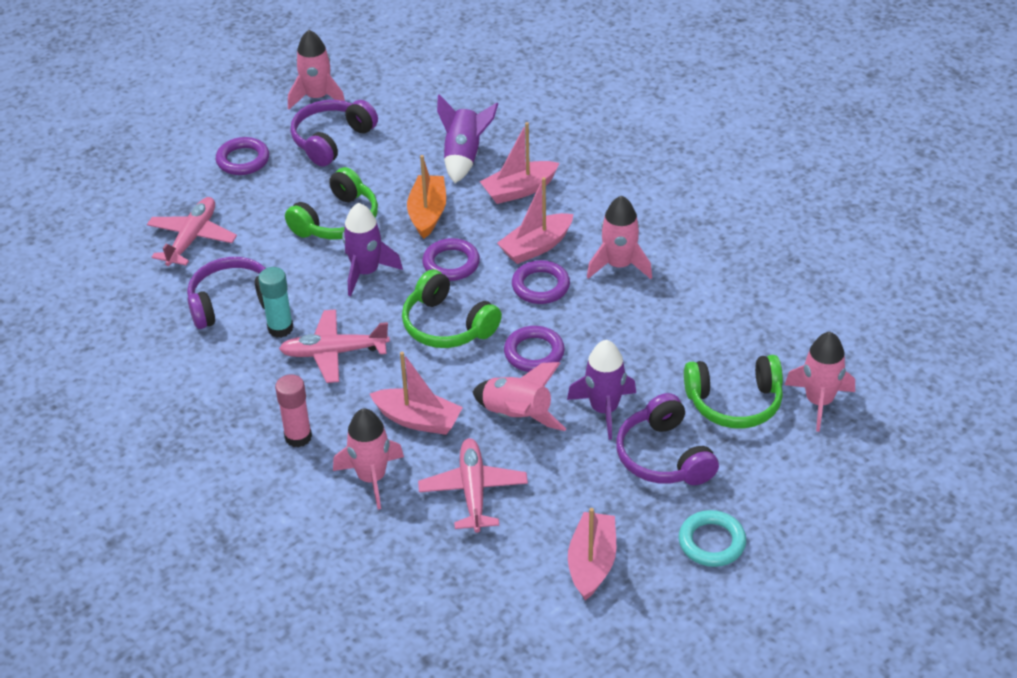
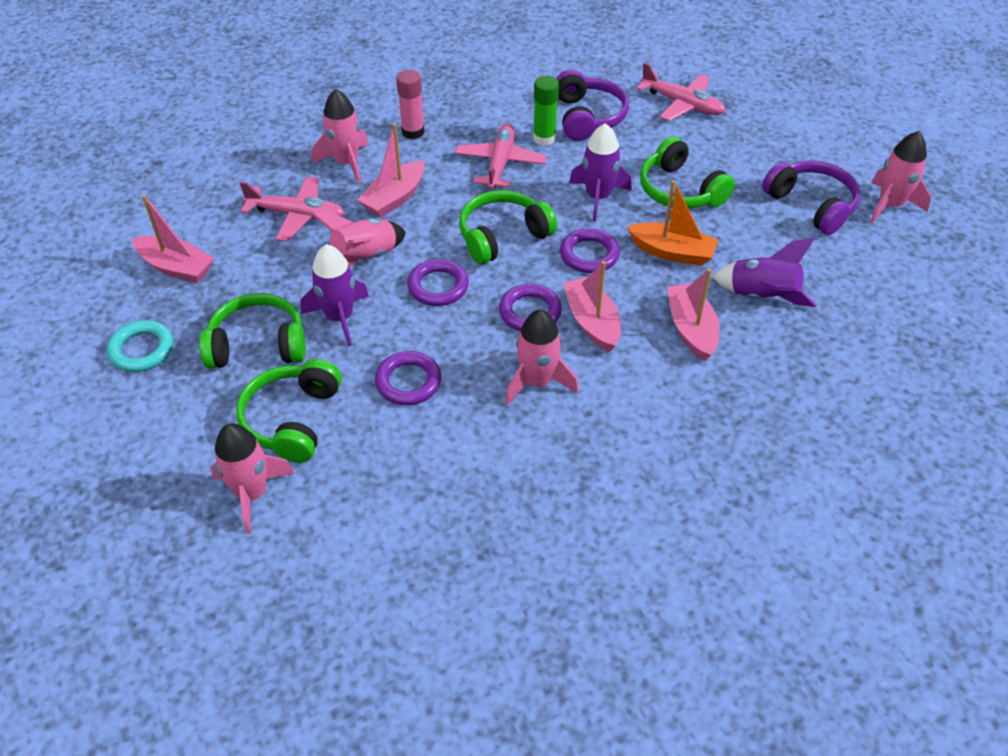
camera: 105 degrees right, 5 degrees up
purple ring [216,137,269,175] -> purple ring moved to [375,351,441,405]
turquoise glue stick [258,267,293,338] -> green glue stick [533,76,559,146]
purple headphones [616,393,719,485] -> green headphones [199,293,306,368]

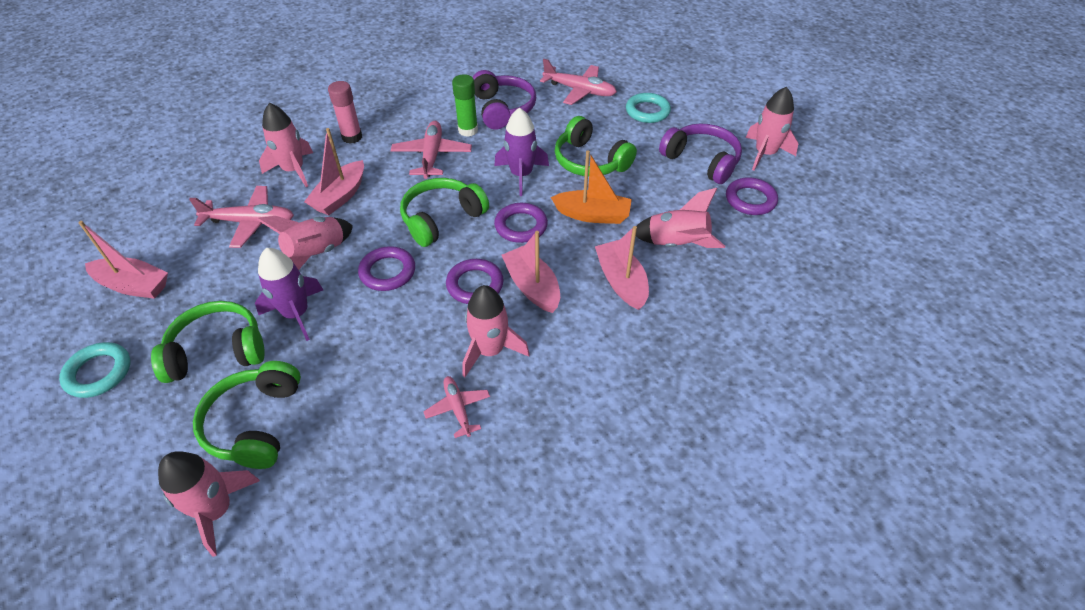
camera: 10 degrees left, 0 degrees up
purple ring [375,351,441,405] -> purple ring moved to [726,177,778,215]
purple rocket [712,238,817,307] -> pink rocket [636,188,725,248]
none -> pink plane [423,376,490,438]
none -> turquoise ring [626,93,671,123]

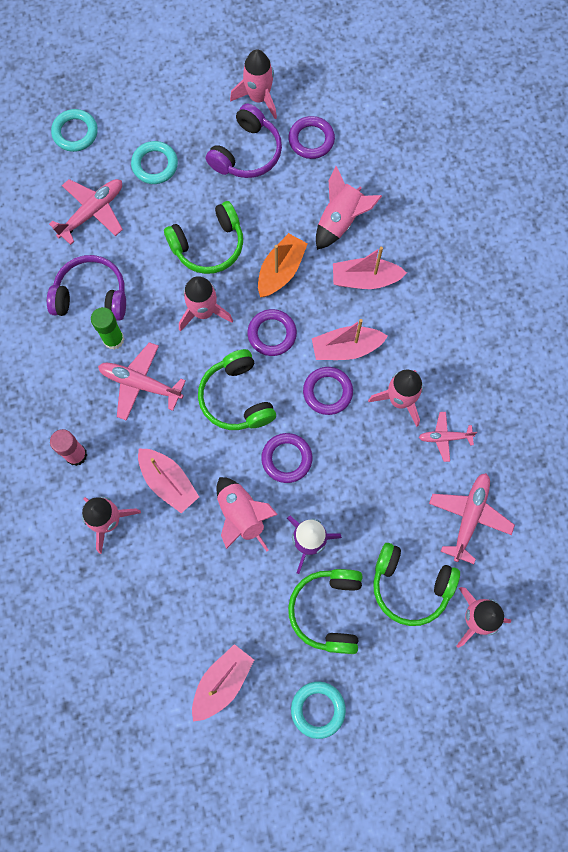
camera: 70 degrees left, 25 degrees up
pink plane [189,186,294,248] -> pink plane moved to [429,473,515,564]
purple rocket [494,107,549,196] -> pink rocket [179,276,233,332]
purple headphones [659,124,742,184] -> purple headphones turned 150 degrees clockwise [206,104,282,178]
none -> turquoise ring [51,109,98,152]

